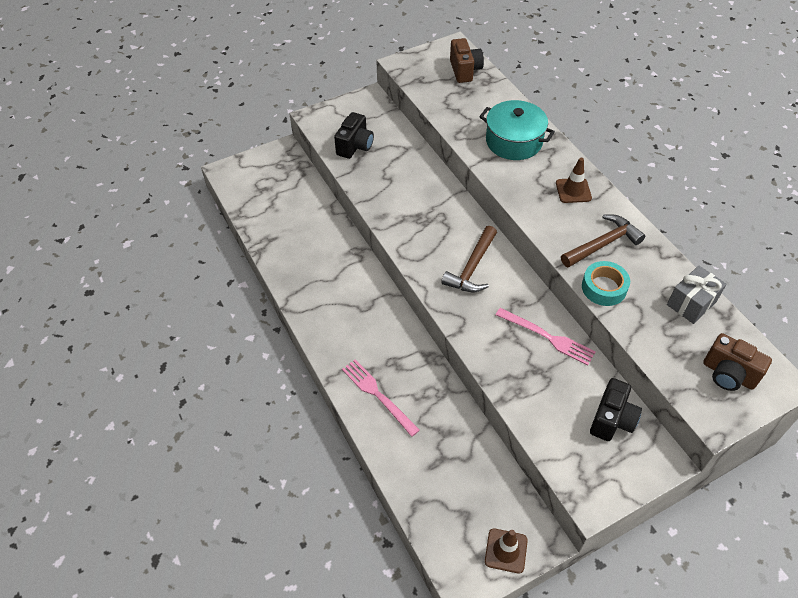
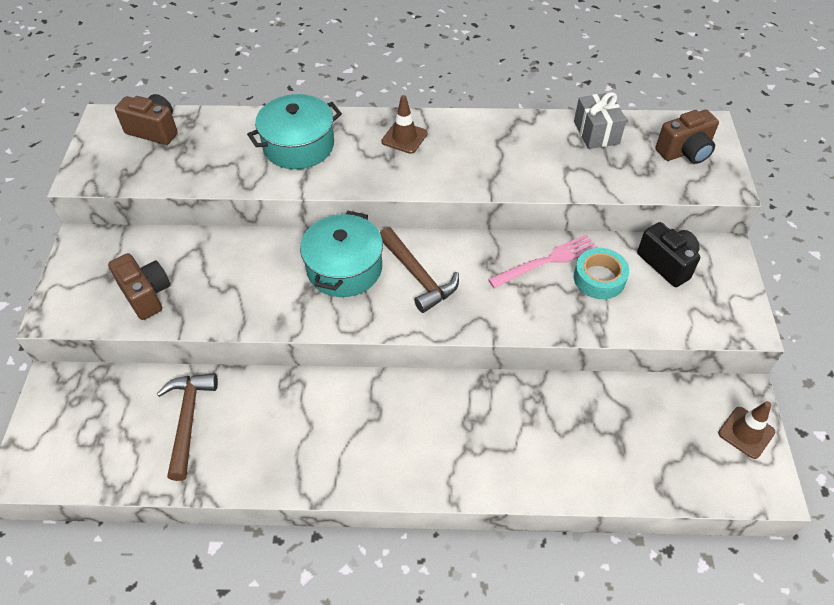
camera: 60 degrees left, 0 degrees up
black camera [334,112,374,159] -> brown camera [108,253,170,320]
pink fork [342,359,420,437] -> none
brown hammer [561,215,645,268] -> brown hammer moved to [157,373,218,481]
turquoise tape [582,261,630,306] -> turquoise tape moved to [574,248,629,299]
none -> turquoise pot [300,211,383,297]

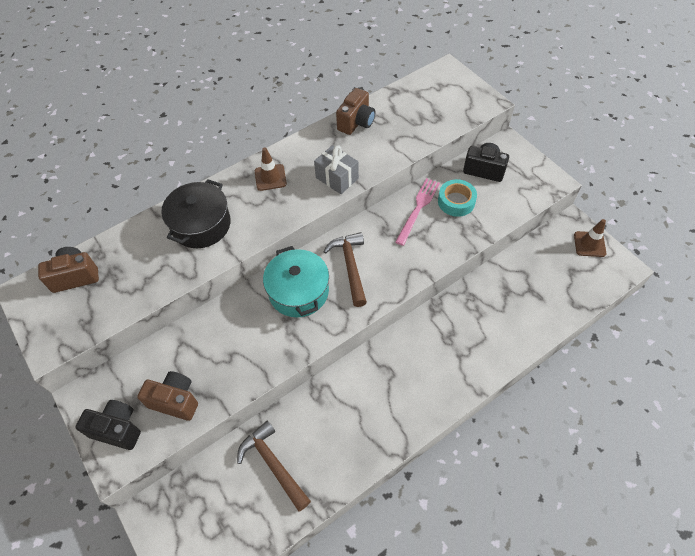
camera: 35 degrees left, 5 degrees up
turquoise pot [247,94,342,169] -> black pot [161,179,231,248]
brown hammer [380,227,459,313] -> brown hammer turned 120 degrees counterclockwise [323,232,367,307]
grey gift [574,92,626,149] -> grey gift moved to [314,145,359,194]
brown camera [656,110,719,164] -> brown camera moved to [336,88,375,135]
none -> black camera [75,400,141,450]

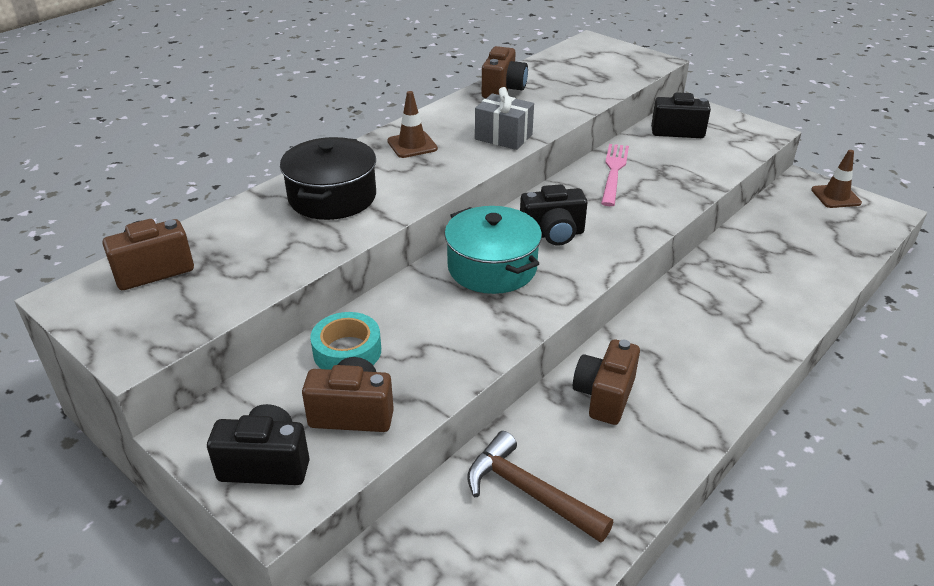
camera: 15 degrees left, 20 degrees down
brown hammer [323,232,367,307] -> black camera [520,184,587,245]
turquoise tape [438,179,477,217] -> turquoise tape moved to [310,312,381,370]
none -> brown camera [573,339,640,425]

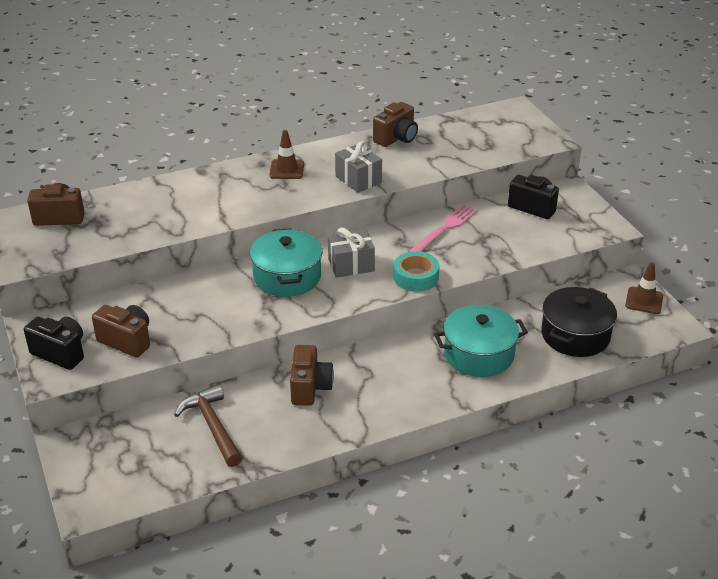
camera: 25 degrees right, 0 degrees up
black pot [280,137,376,220] -> black pot moved to [541,287,617,357]
turquoise tape [310,312,381,370] -> turquoise tape moved to [393,251,440,292]
black camera [520,184,587,245] -> grey gift [328,227,375,278]
brown camera [573,339,640,425] -> brown camera turned 135 degrees clockwise [290,345,334,406]
none -> turquoise pot [434,305,528,377]

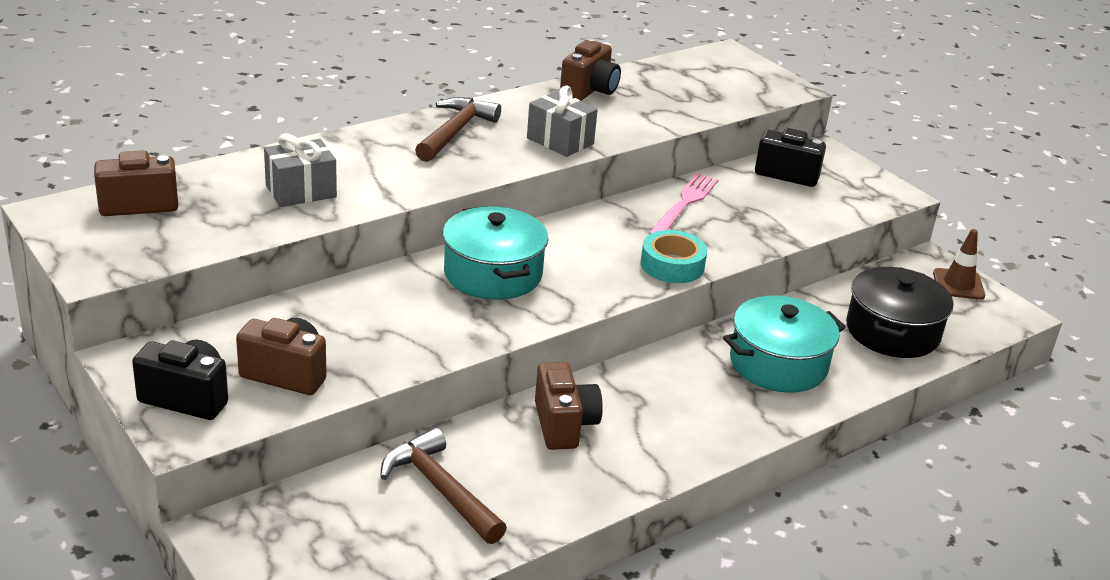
camera: 15 degrees left, 5 degrees down
brown traffic cone [269,130,304,179] -> brown hammer [415,97,501,162]
grey gift [328,227,375,278] -> grey gift moved to [264,133,337,207]

